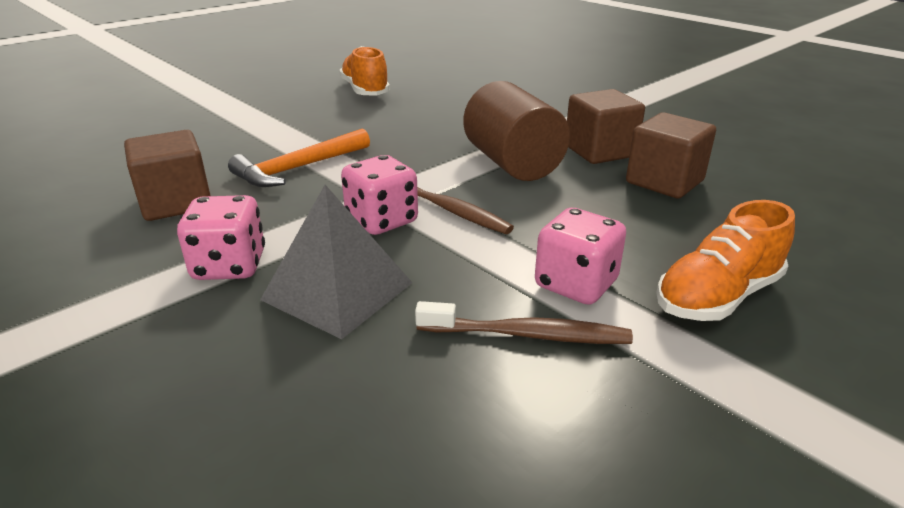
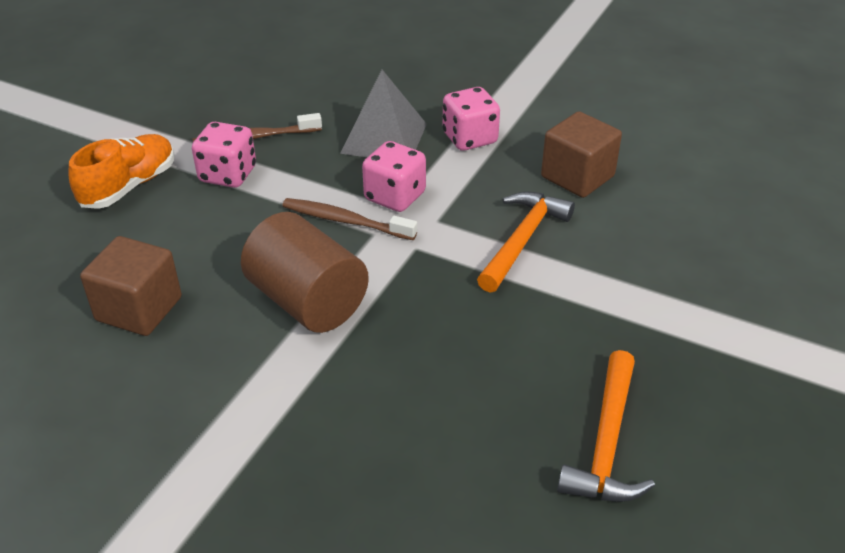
camera: 160 degrees right, 10 degrees up
orange shoe [339,46,390,96] -> orange hammer [557,350,655,502]
brown cube [567,89,645,164] -> none

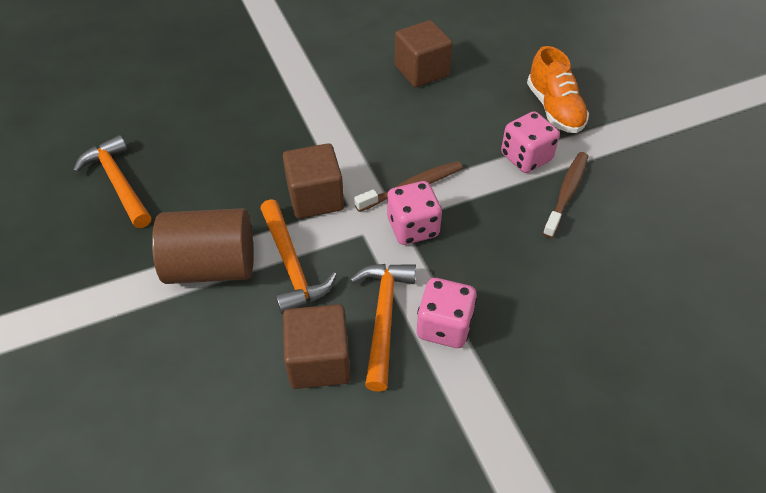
camera: 130 degrees right, 10 degrees up
brown cylinder [241,212,369,333] -> brown cylinder moved to [152,208,254,284]
grey pyramid [340,70,427,157] -> none
none -> brown cube [283,143,344,219]
none -> orange hammer [350,264,416,392]

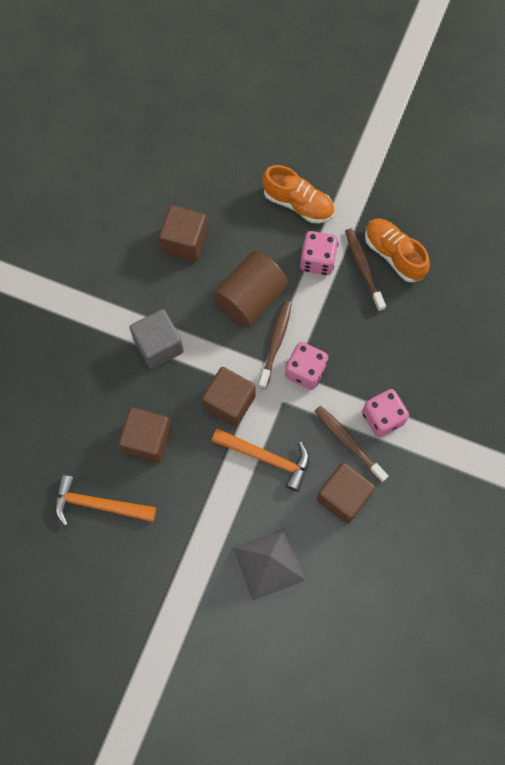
camera: 45 degrees left, 20 degrees up
brown cylinder [152,208,254,284] -> brown cylinder moved to [212,251,288,328]
orange hammer [350,264,416,392] -> brown toothbrush [315,406,388,483]
none -> brown cube [118,407,171,463]
none -> grey cube [129,309,184,369]
none -> grey pyramid [233,527,305,601]
none -> orange shoe [365,219,430,282]

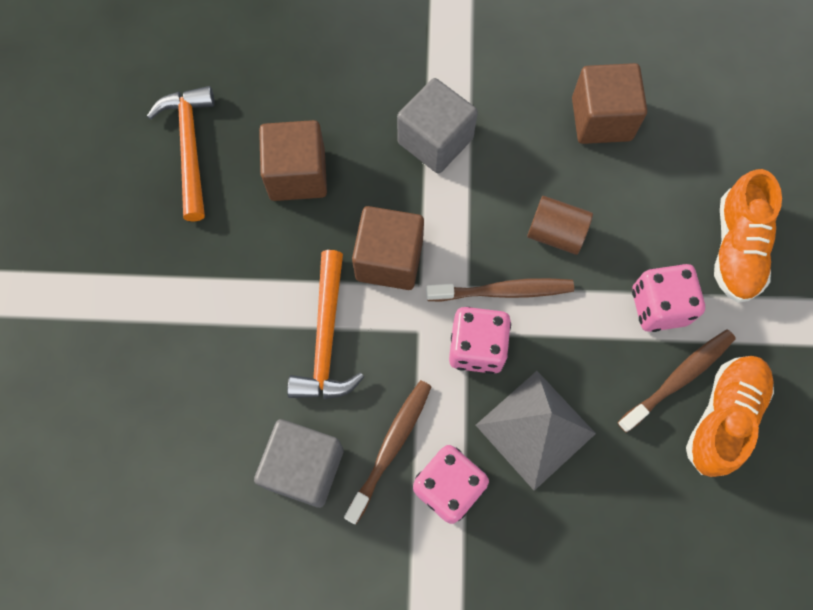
camera: 70 degrees right, 0 degrees up
brown cylinder [212,251,288,328] -> brown cylinder [527,196,593,255], size x0.58
grey pyramid [233,527,305,601] -> grey pyramid moved to [476,371,596,491]
brown cube [317,462,375,524] -> grey cube [254,419,344,508]

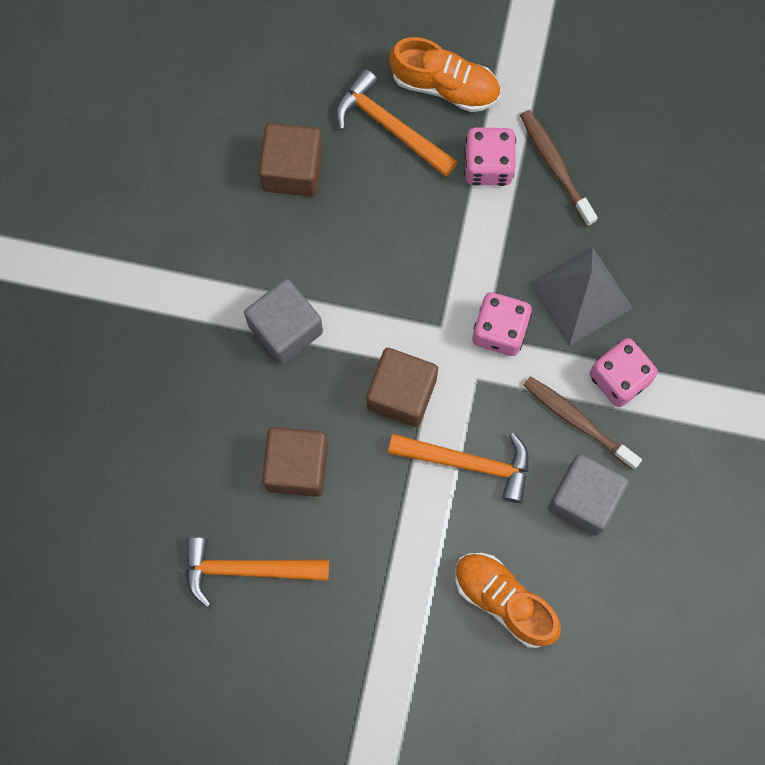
camera: 80 degrees left, 5 degrees up
brown toothbrush [426,278,574,302] -> none
brown cylinder [527,196,593,255] -> none
orange shoe [686,356,774,477] -> orange shoe moved to [455,553,561,648]
none -> orange hammer [336,69,458,177]

